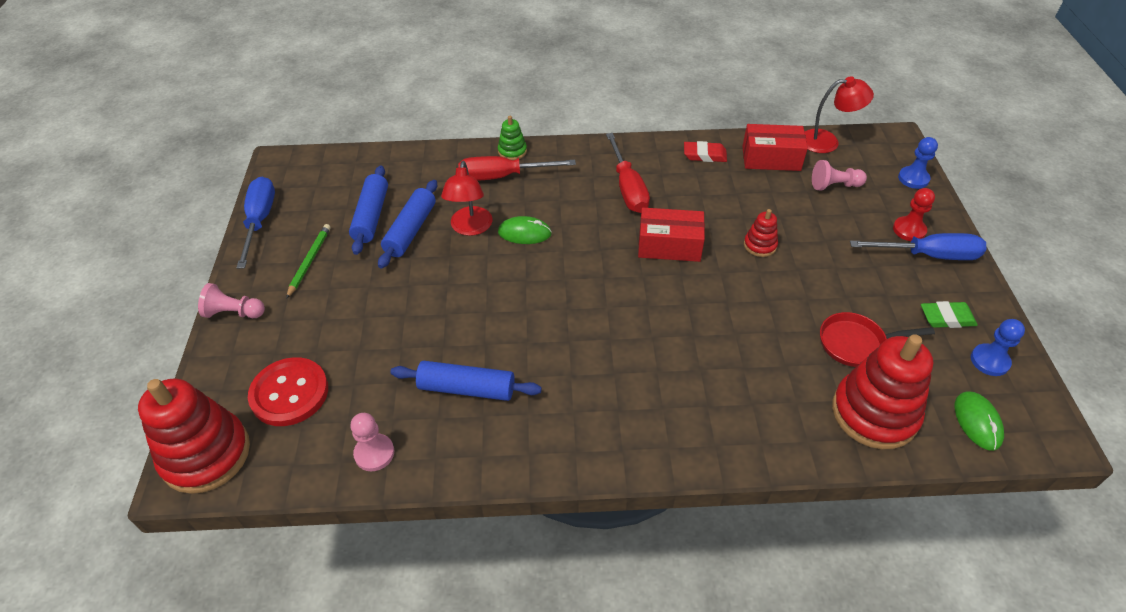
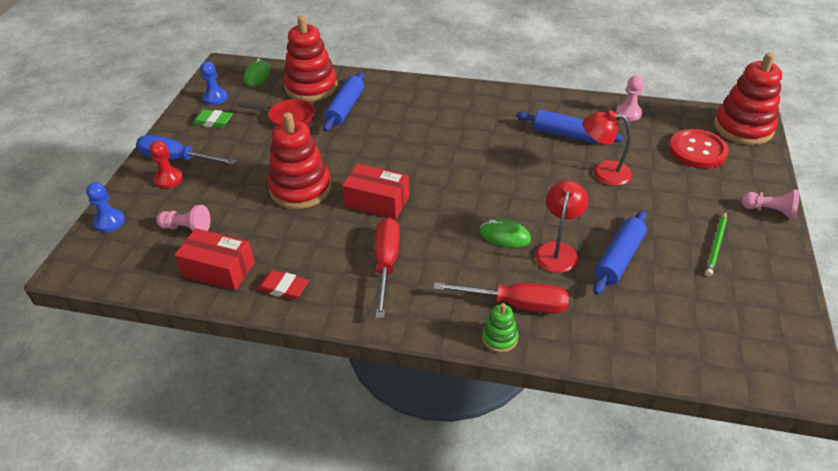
camera: 165 degrees left, 5 degrees down
blue screwdriver [237,177,275,269] -> none
blue rolling pin [349,165,388,255] -> blue rolling pin moved to [323,72,365,131]
red stacking toy [744,209,778,257] -> red stacking toy [267,112,331,209], size x2.13
red lamp [805,76,874,153] -> red lamp moved to [583,110,632,186]

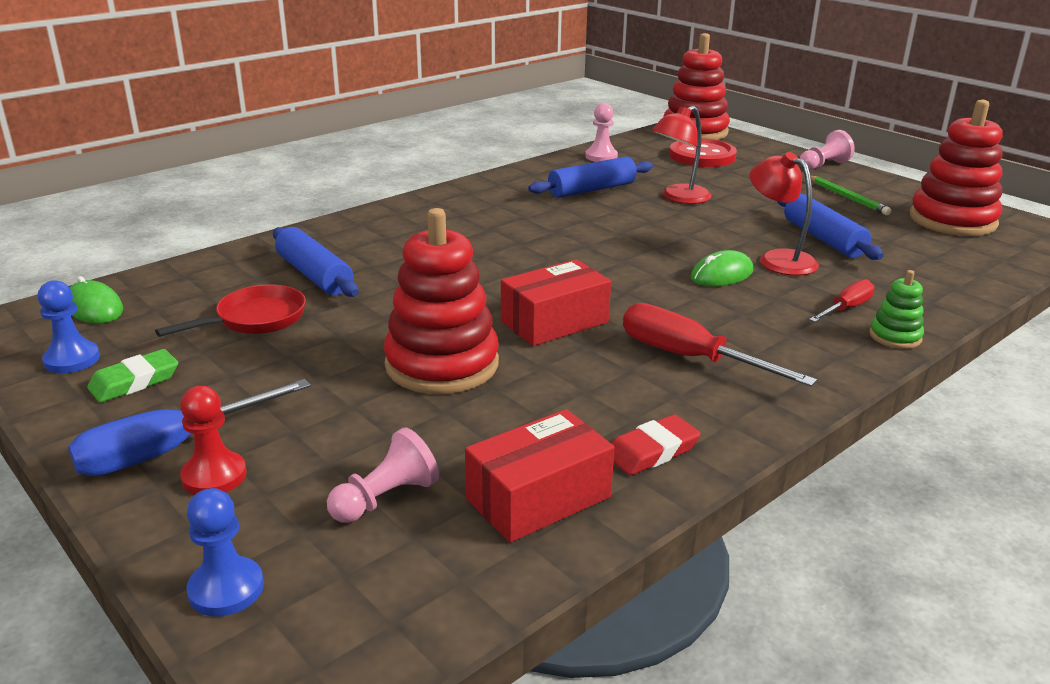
camera: 55 degrees left, 15 degrees down
red stacking toy [284,16,338,102] -> red stacking toy moved to [910,100,1003,236]
red screwdriver [433,282,569,314] -> red screwdriver [809,279,875,322], size x0.59

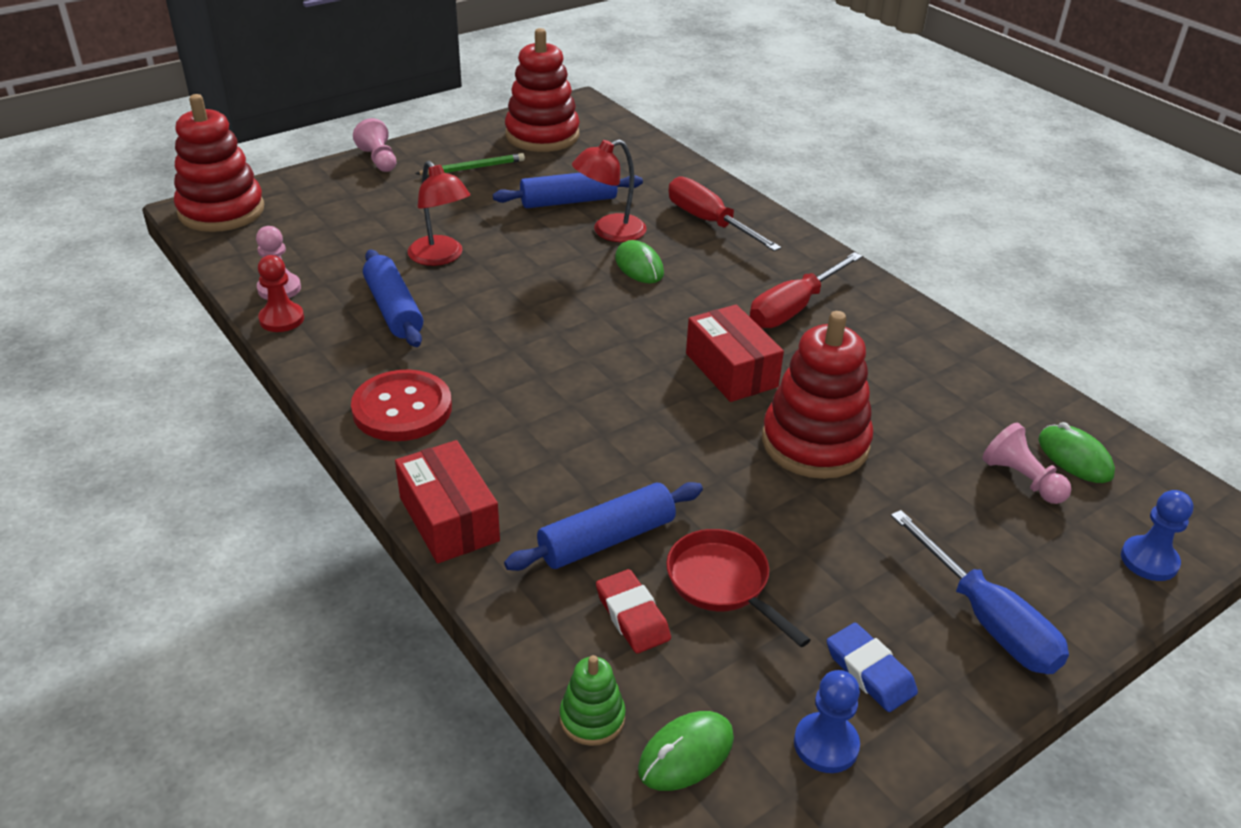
camera: 85 degrees left, 10 degrees up
green eraser [87,349,178,403] -> blue eraser [827,623,918,712]
red pawn [180,386,247,495] -> red pawn moved to [258,255,304,332]
red box [465,409,615,543] -> red box moved to [395,440,500,563]
red eraser [611,414,701,475] -> red eraser moved to [596,569,671,653]
red button [669,138,737,167] -> red button moved to [351,370,452,441]
red screwdriver [809,279,875,322] -> red screwdriver [668,176,781,251], size x1.71
green stacking toy [870,270,924,349] -> green stacking toy moved to [560,655,626,746]
none -> green mouse [1038,422,1115,483]

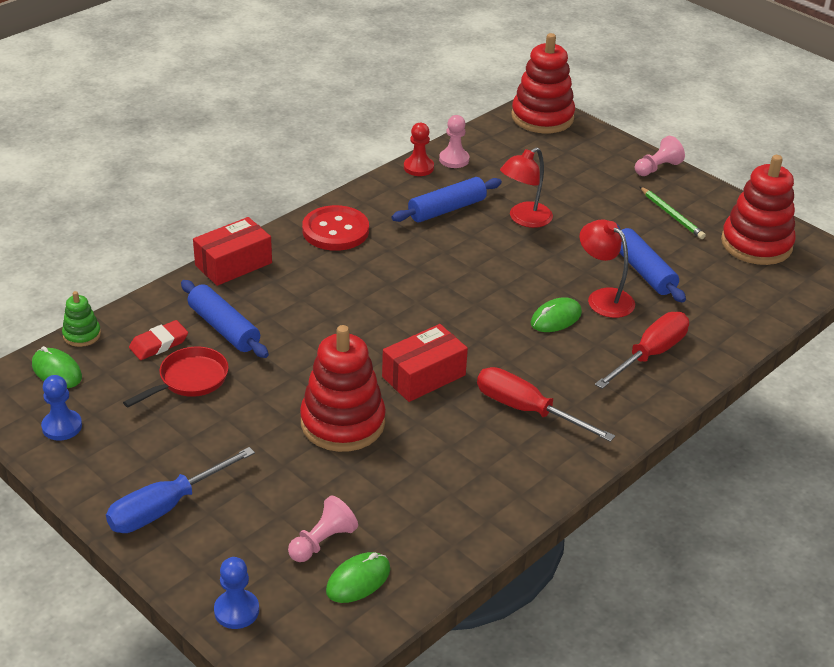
camera: 80 degrees right, 0 degrees up
blue eraser [827,623,918,712] -> none

